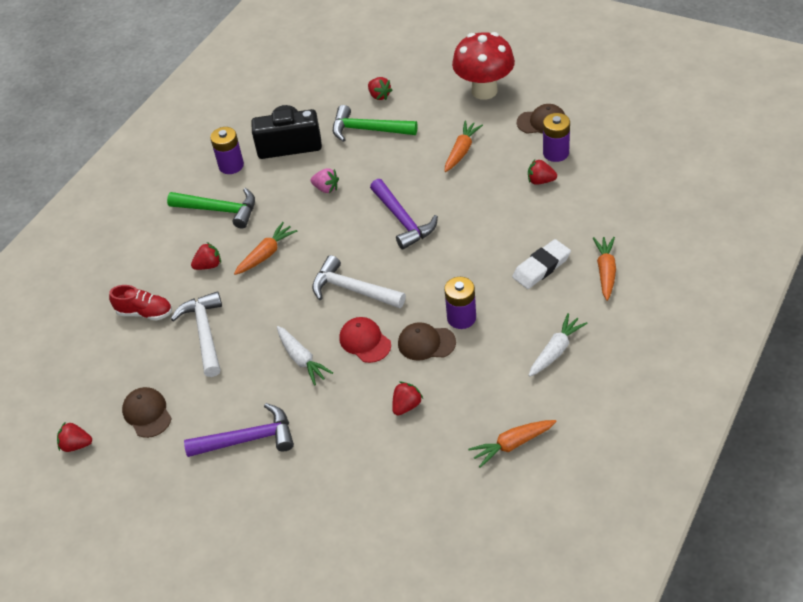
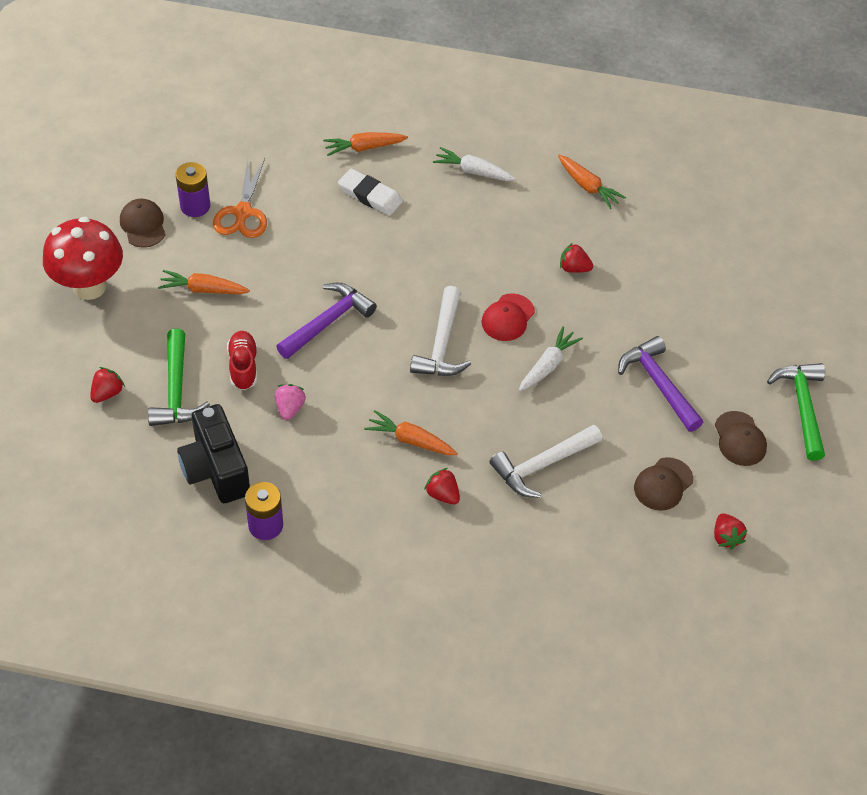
camera: 115 degrees left, 5 degrees up
red shoe [109,285,172,320] -> red shoe moved to [227,331,257,390]
green hammer [167,188,255,229] -> green hammer moved to [767,363,825,461]
brown cap [398,322,456,361] -> brown cap moved to [715,411,767,466]
purple battery [444,277,476,329] -> none
red strawberry [528,159,557,185] -> orange scissors [213,159,267,238]

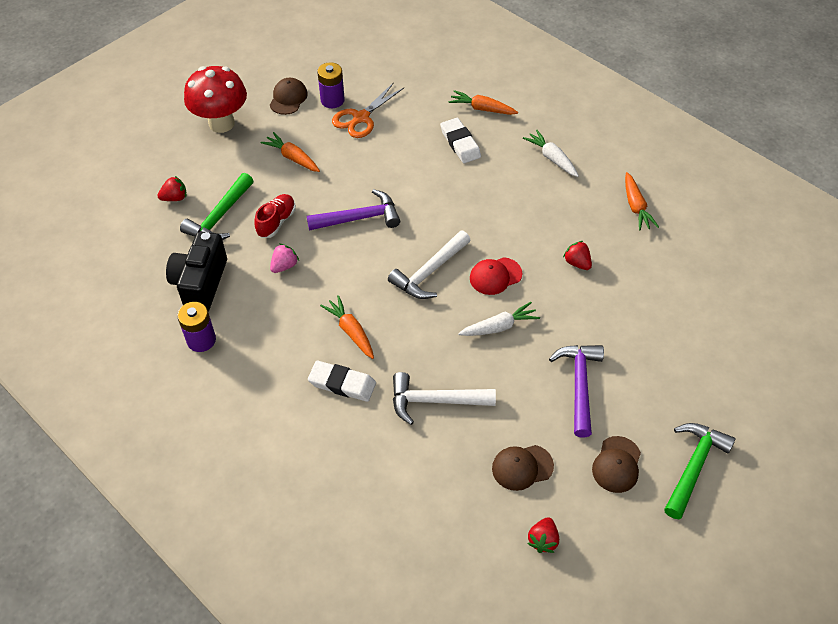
camera: 35 degrees right, 0 degrees up
red strawberry [424,468,460,505] -> white eraser [308,361,376,402]

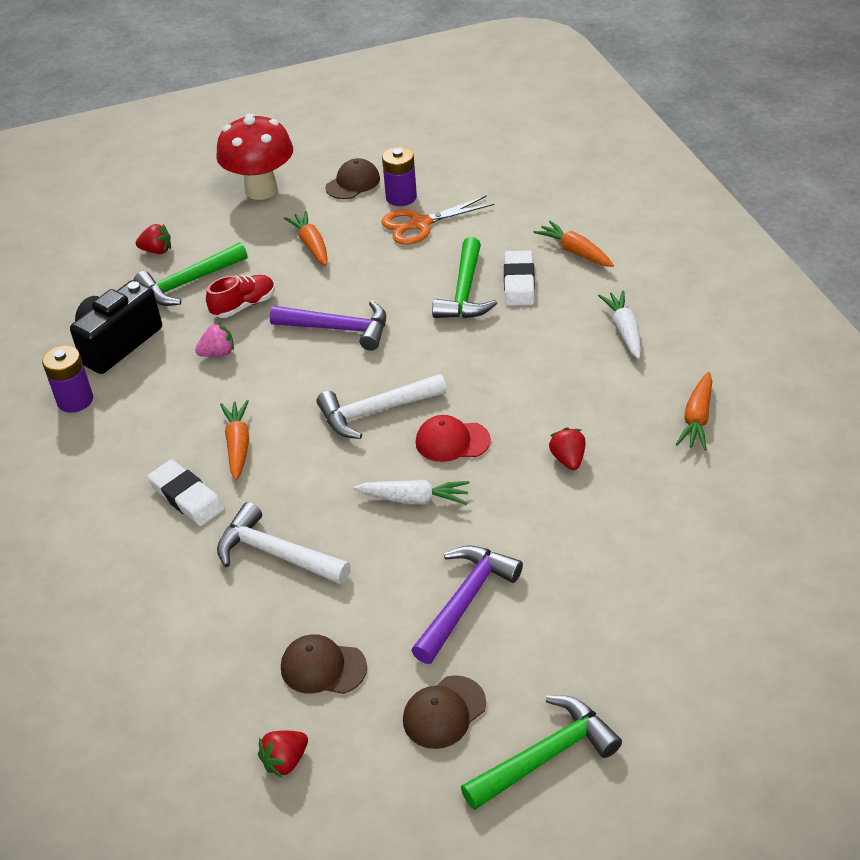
camera: 30 degrees right, 10 degrees down
none -> green hammer [432,237,497,318]

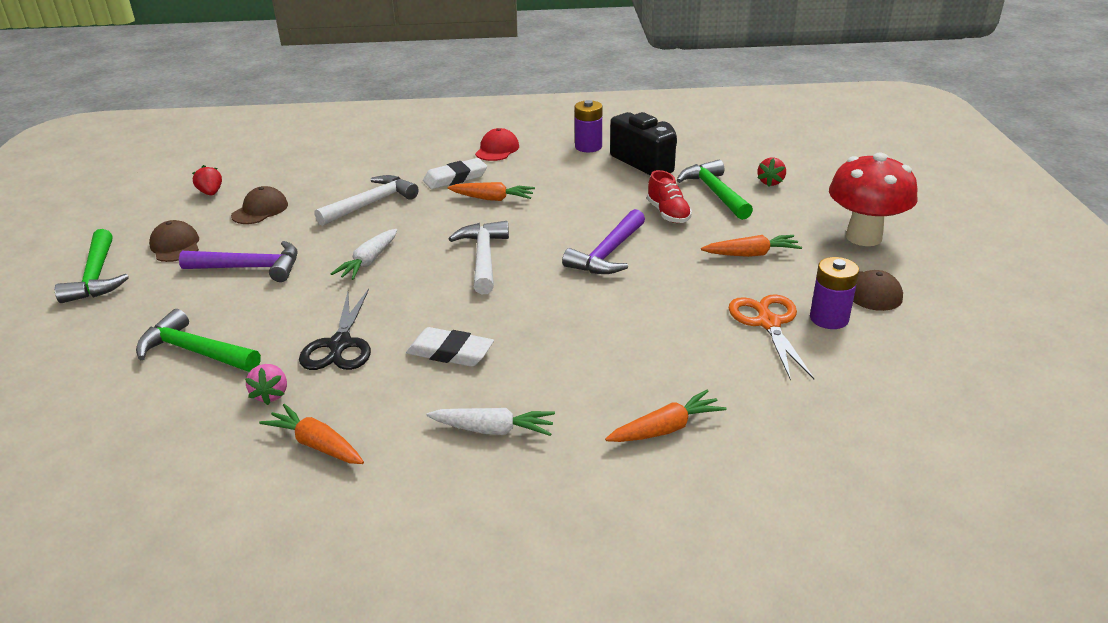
camera: 105 degrees right, 10 degrees down
pink strawberry [195,323,234,357] -> pink strawberry moved to [245,364,287,405]
purple hammer [411,546,523,664] -> purple hammer turned 45 degrees counterclockwise [179,241,298,282]
red cap [416,415,491,462] -> red cap moved to [475,128,519,161]
green hammer [432,237,497,318] -> green hammer moved to [136,309,261,372]
white eraser [504,251,535,306] -> white eraser moved to [406,327,494,367]
red strawberry [549,427,586,470] -> black scissors [299,289,371,370]

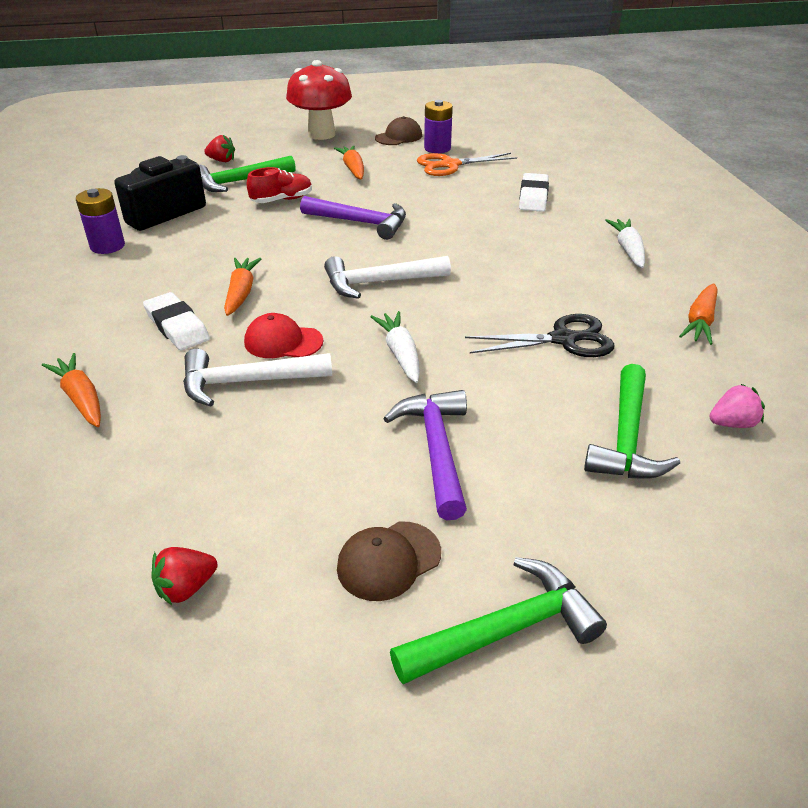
camera: 100 degrees left, 5 degrees up
brown cap [231,186,288,224] -> none
pink strawberry [245,364,287,405] -> pink strawberry moved to [709,384,765,428]
white hammer [315,175,419,226] -> white hammer turned 45 degrees counterclockwise [183,349,332,407]
white carrot [331,229,397,280] -> white carrot turned 120 degrees counterclockwise [371,311,420,383]
white eraser [406,327,494,367] -> white eraser moved to [519,173,549,212]
red cap [475,128,519,161] -> red cap moved to [244,313,323,358]
orange carrot [605,390,727,442] -> orange carrot moved to [42,353,101,427]

